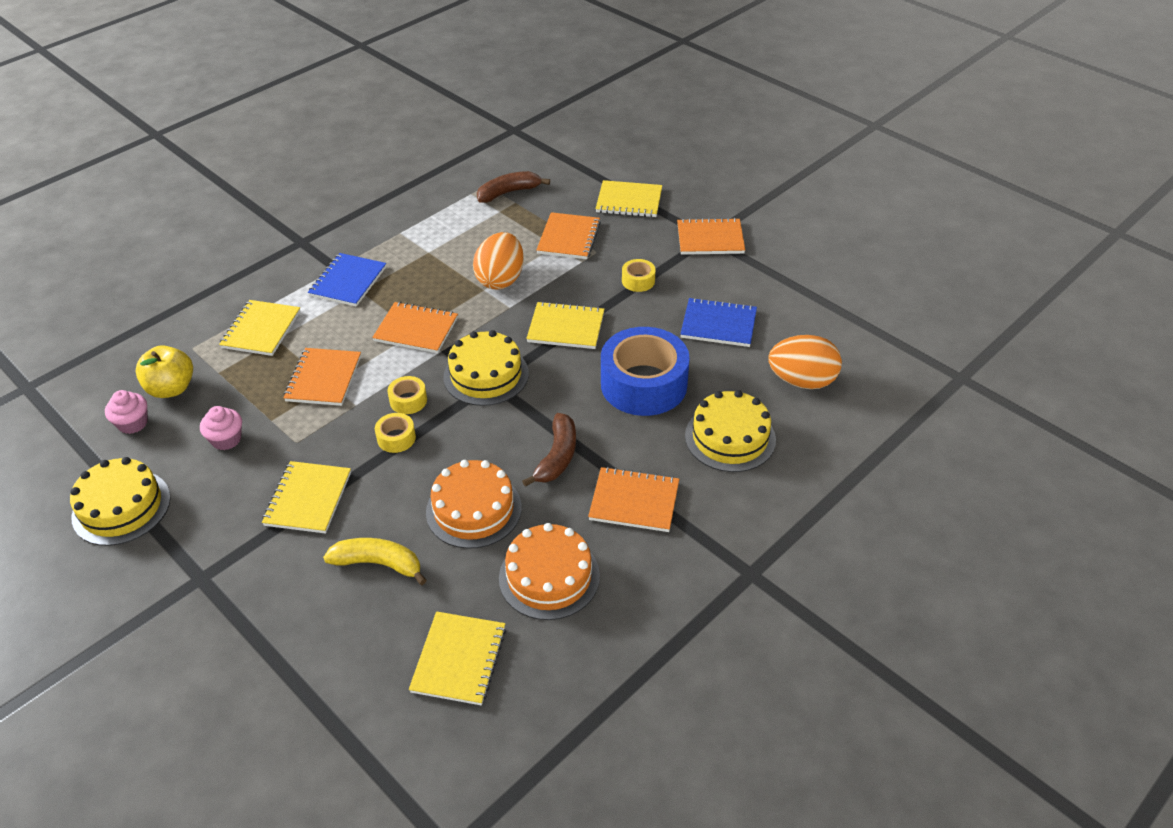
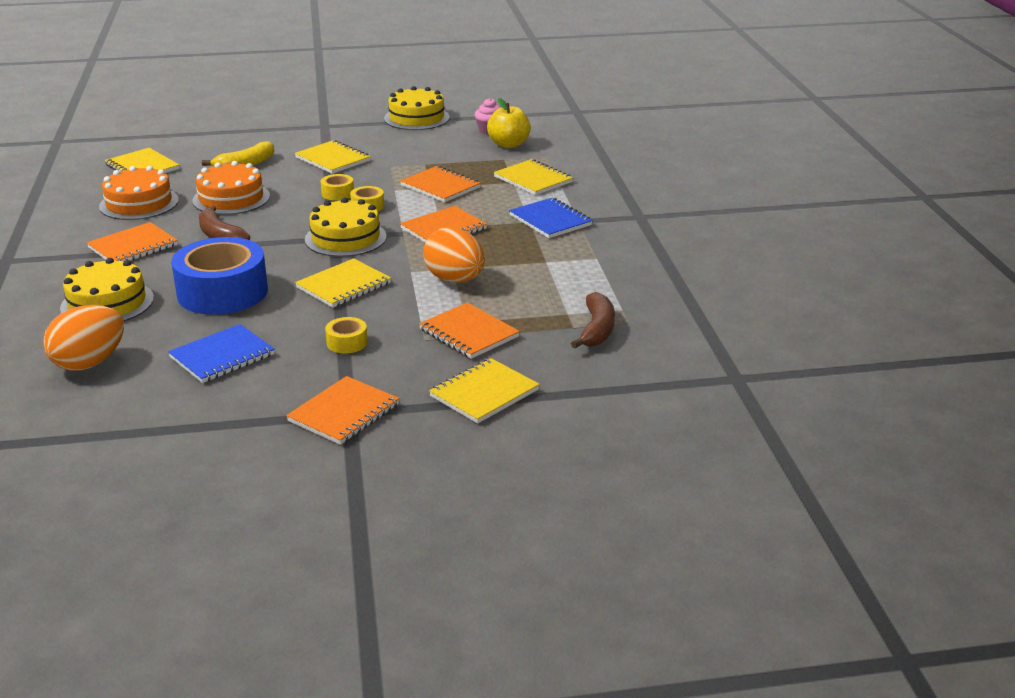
camera: 125 degrees right, 15 degrees down
pink cupcake [200,406,242,450] -> none

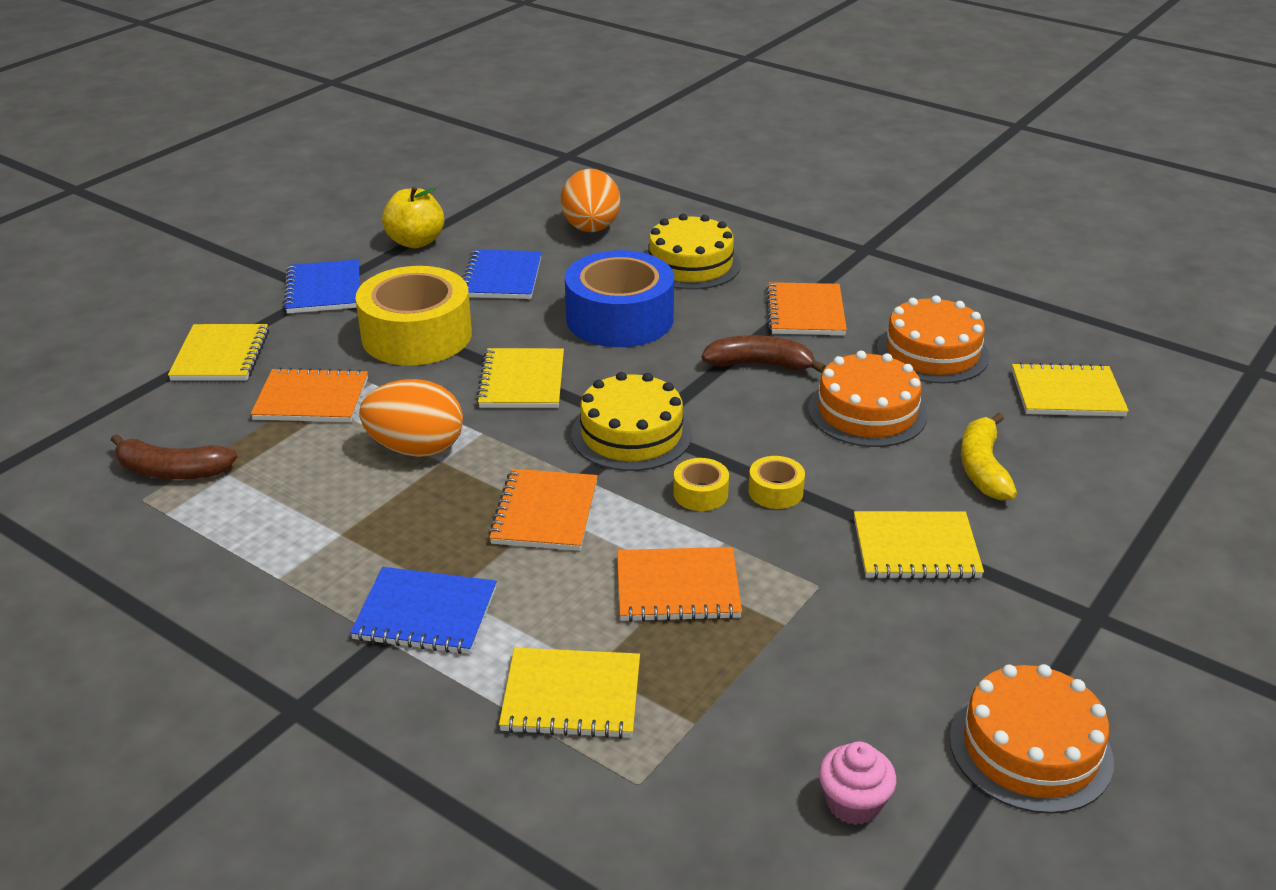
camera: 135 degrees right, 5 degrees up
orange notebook [286,376,400,445] -> blue notebook [283,259,359,314]
yellow tape [325,317,368,354] -> yellow tape [355,266,472,365], size x2.35
yellow cake [384,86,450,130] -> orange cake [949,664,1114,814]
yellow apple [487,98,531,148] -> yellow apple moved to [382,186,444,248]
brown banana [571,292,615,348] -> brown banana turned 45 degrees counterclockwise [111,434,238,479]

